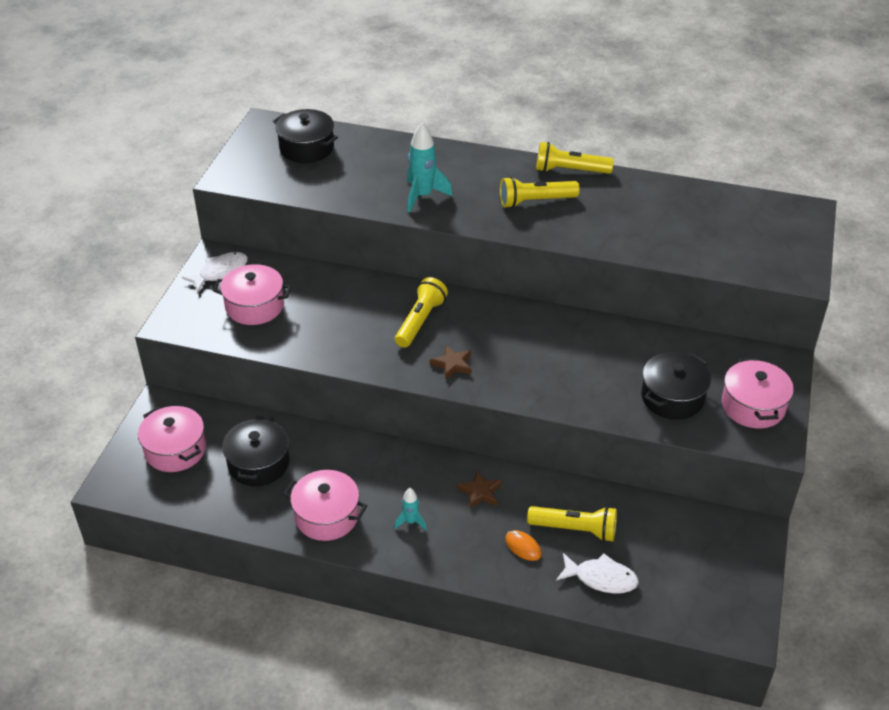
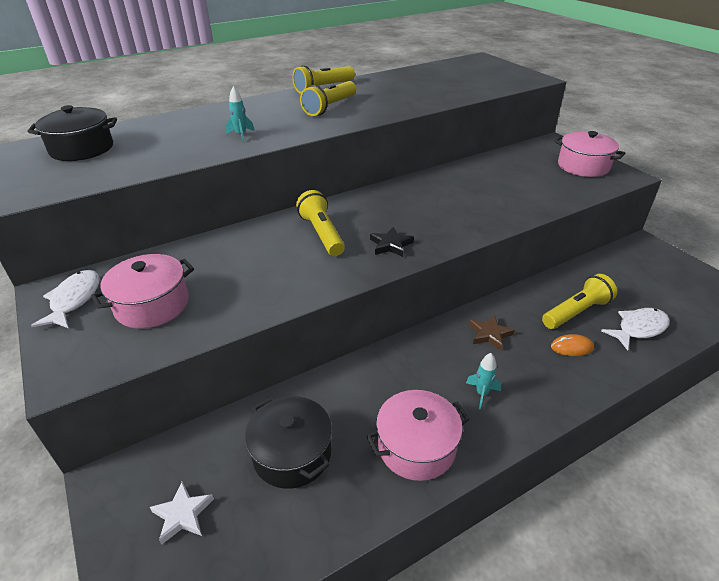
camera: 45 degrees left, 5 degrees down
pink pot [138,406,206,472] -> white star [150,482,214,545]
turquoise rocket [407,122,453,213] -> turquoise rocket [225,86,255,142], size x0.55
brown star [430,345,472,380] -> black star [370,227,414,257]
black pot [641,352,711,420] -> none

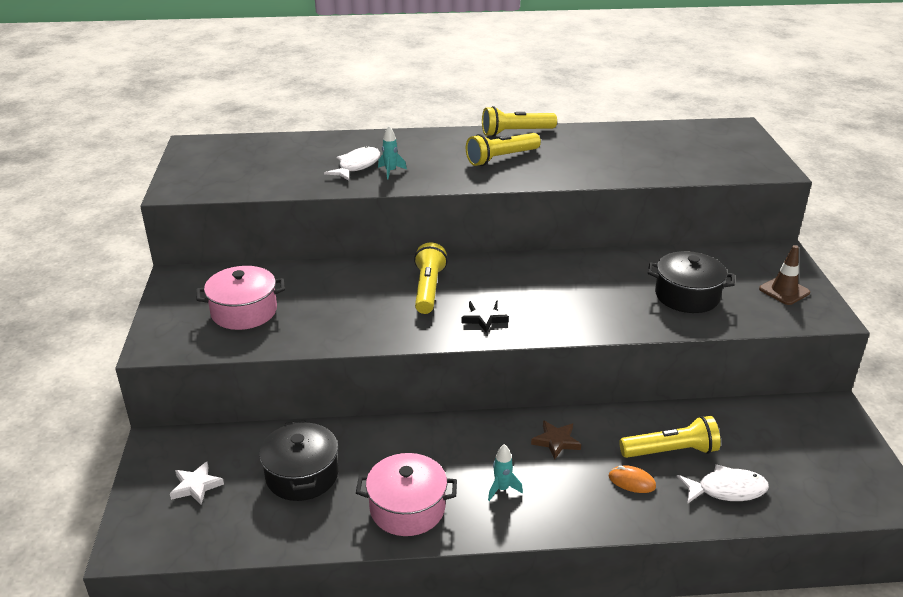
camera: 25 degrees right, 5 degrees down
black pot [28,105,117,161] -> black pot moved to [648,251,735,313]
white fish [31,270,100,328] -> white fish moved to [324,146,380,181]
pink pot [554,131,626,177] -> brown traffic cone [759,245,810,305]

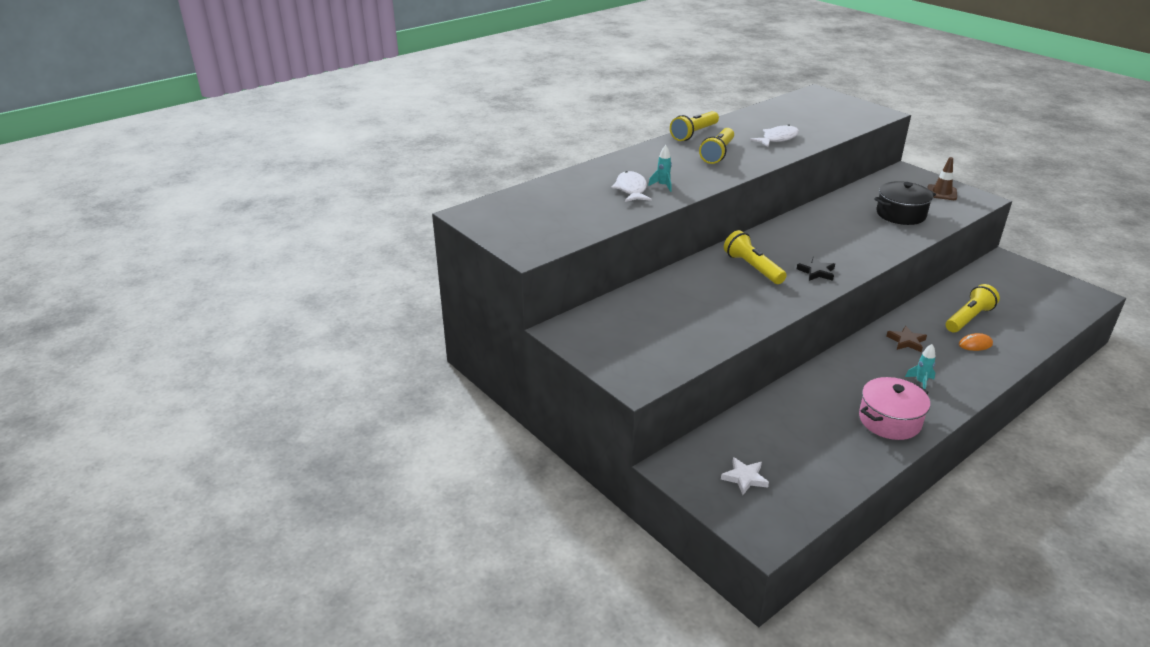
camera: 35 degrees left, 0 degrees up
pink pot [196,266,285,330] -> none
black pot [259,420,338,501] -> none
white fish [677,464,769,504] -> white fish moved to [750,125,799,147]

